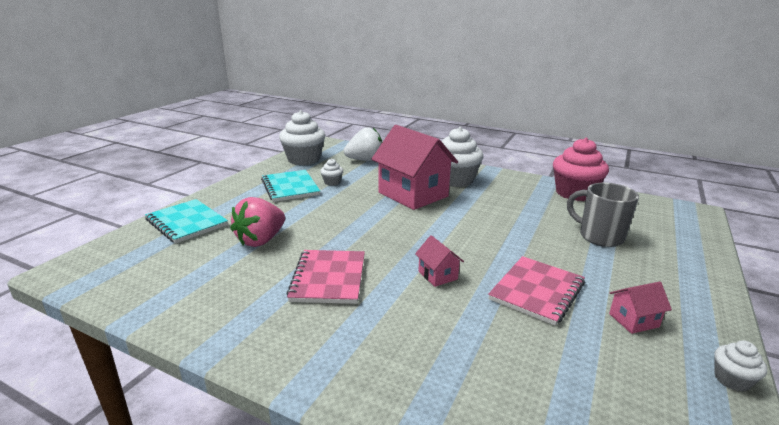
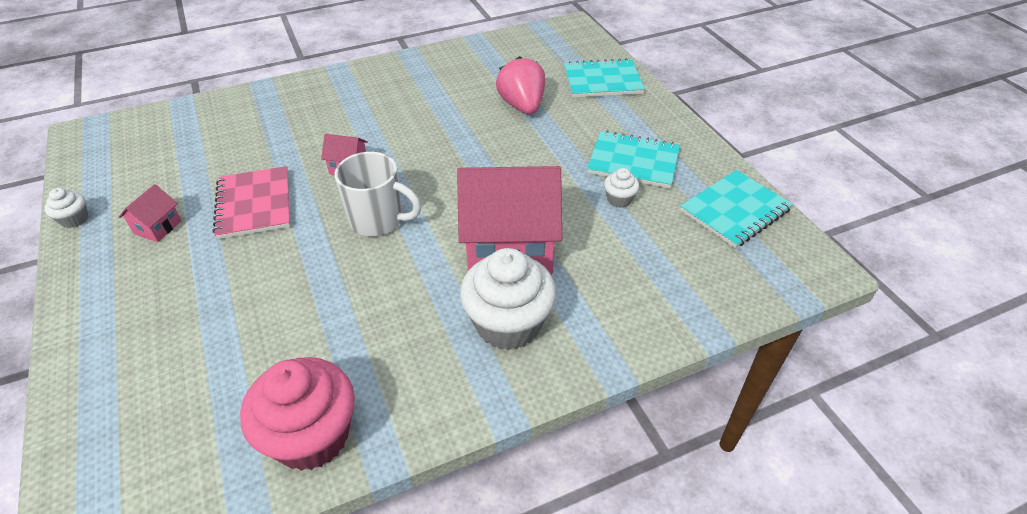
camera: 130 degrees right, 20 degrees up
white cupcake [279,110,325,166] -> turquoise notebook [680,170,793,248]
pink notebook [287,250,365,304] -> none
white strawberry [344,127,383,161] -> none
grey mug [567,183,639,247] -> none
none -> white mug [334,152,421,236]

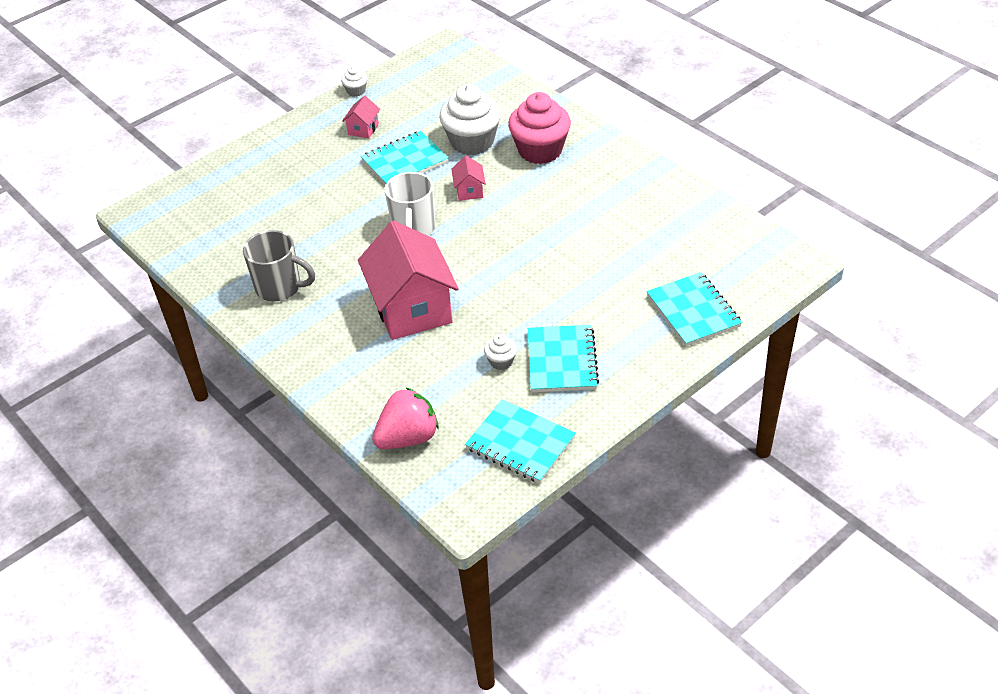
camera: 75 degrees right, 0 degrees up
pink house [119,184,181,242] -> pink house turned 75 degrees counterclockwise [342,96,380,139]
pink notebook [213,166,290,239] -> turquoise notebook [361,131,449,185]
pink cupcake [240,357,355,471] -> pink cupcake moved to [508,92,571,164]
white cupcake [460,248,556,350] -> white cupcake moved to [439,84,501,155]
pink strawberry [496,56,545,114] -> pink strawberry moved to [372,387,439,449]
none -> grey mug [243,230,315,301]

